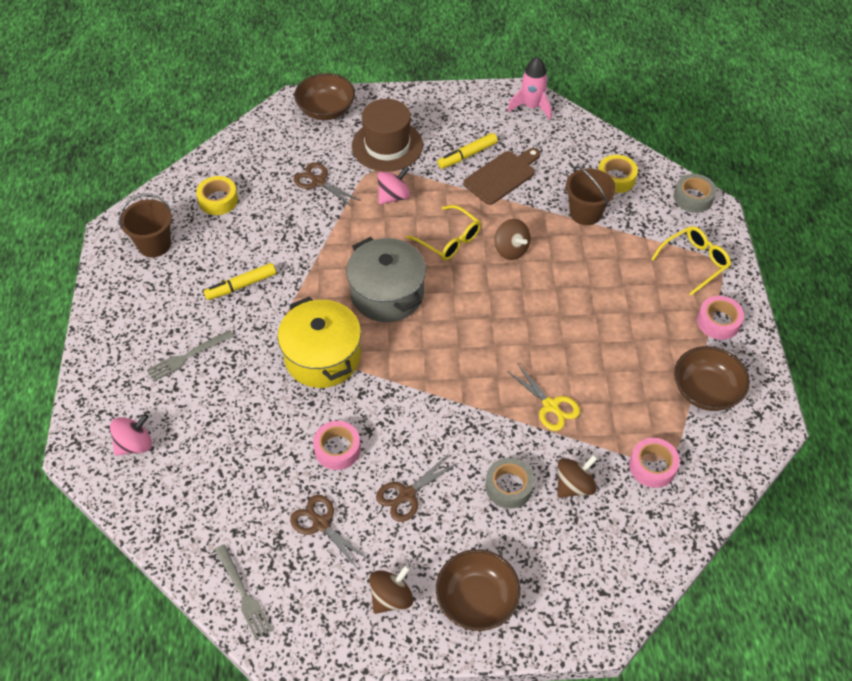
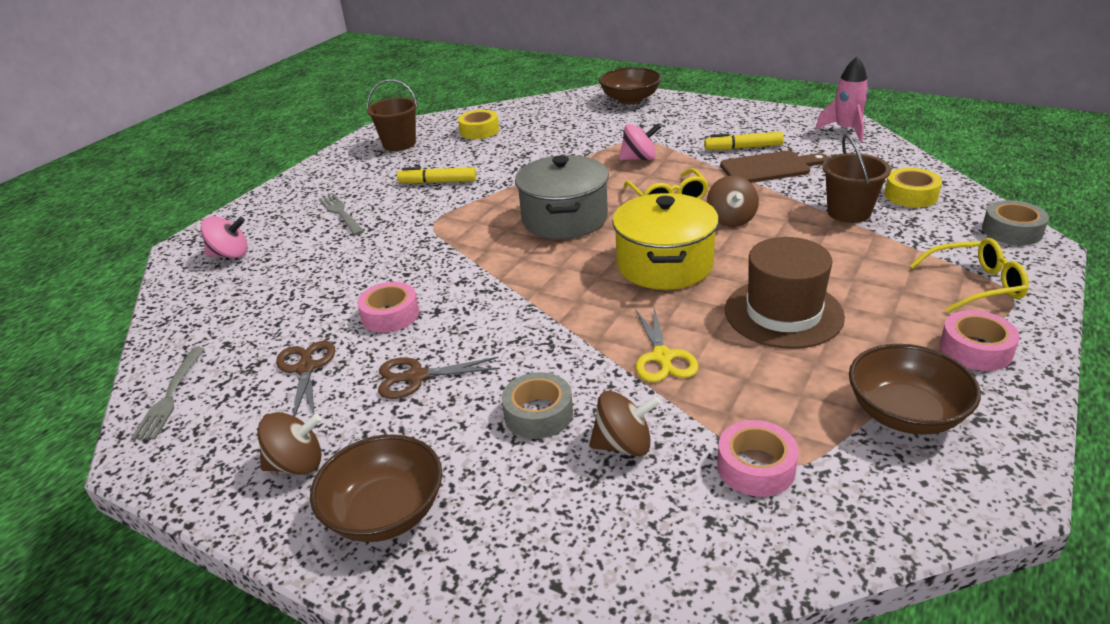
camera: 35 degrees right, 20 degrees down
grey fork [147,330,234,382] -> grey fork turned 60 degrees clockwise [319,194,364,235]
yellow pot [278,296,361,388] -> yellow pot moved to [612,193,719,290]
brown scissors [294,162,361,207] -> none
brown hat [352,99,423,172] -> brown hat moved to [725,237,845,349]

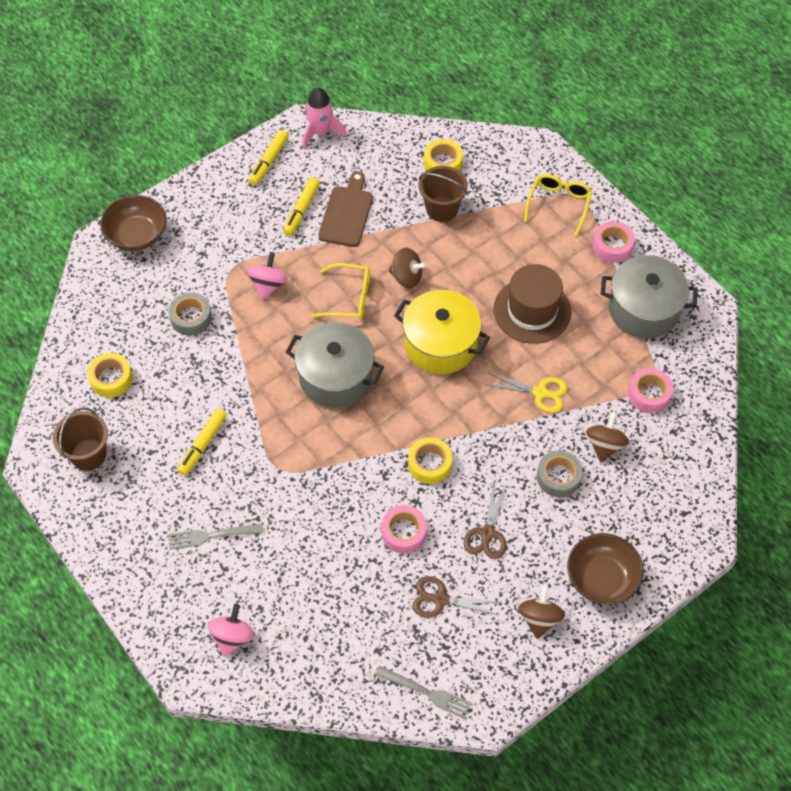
camera: 70 degrees left, 25 degrees up
brown bowl [849,344,981,435] -> grey pot [601,255,698,339]
grey tape [982,200,1049,245] -> grey tape moved to [168,292,212,336]
none -> yellow marker [249,130,289,185]
none -> yellow tape [408,437,452,484]

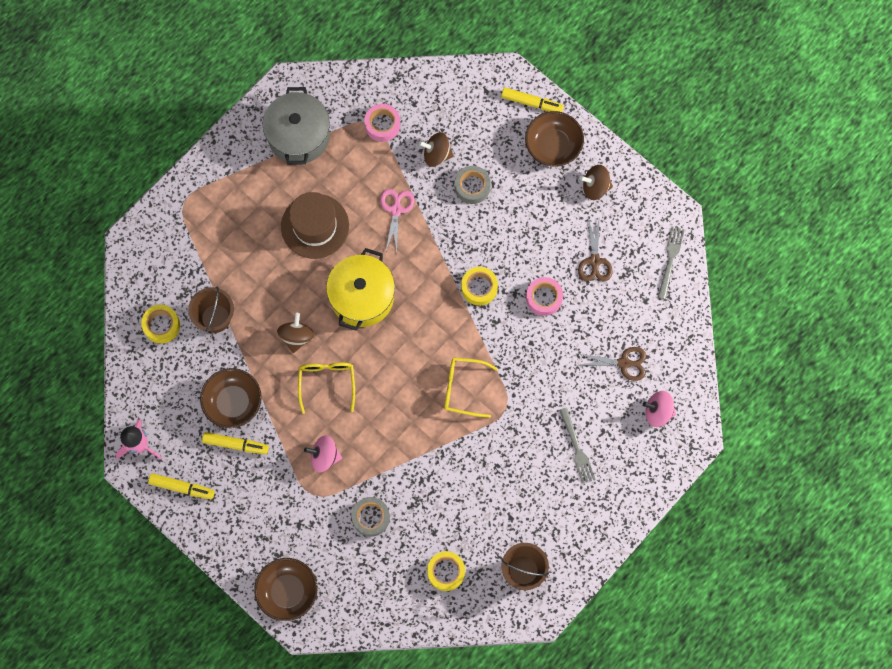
camera: 100 degrees left, 15 degrees up
yellow marker [178,408,227,476] -> yellow marker moved to [501,87,564,112]
grey pot [286,322,384,408] -> none
brown cutting board [318,171,373,247] -> brown bowl [200,368,262,428]
brown scissors [464,480,507,559] -> brown scissors moved to [579,347,646,381]
yellow scissors [485,373,567,413] -> pink scissors [380,189,414,254]
yellow glasses [524,174,592,235] -> yellow glasses moved to [444,358,498,418]
pink tape [593,221,635,263] -> none

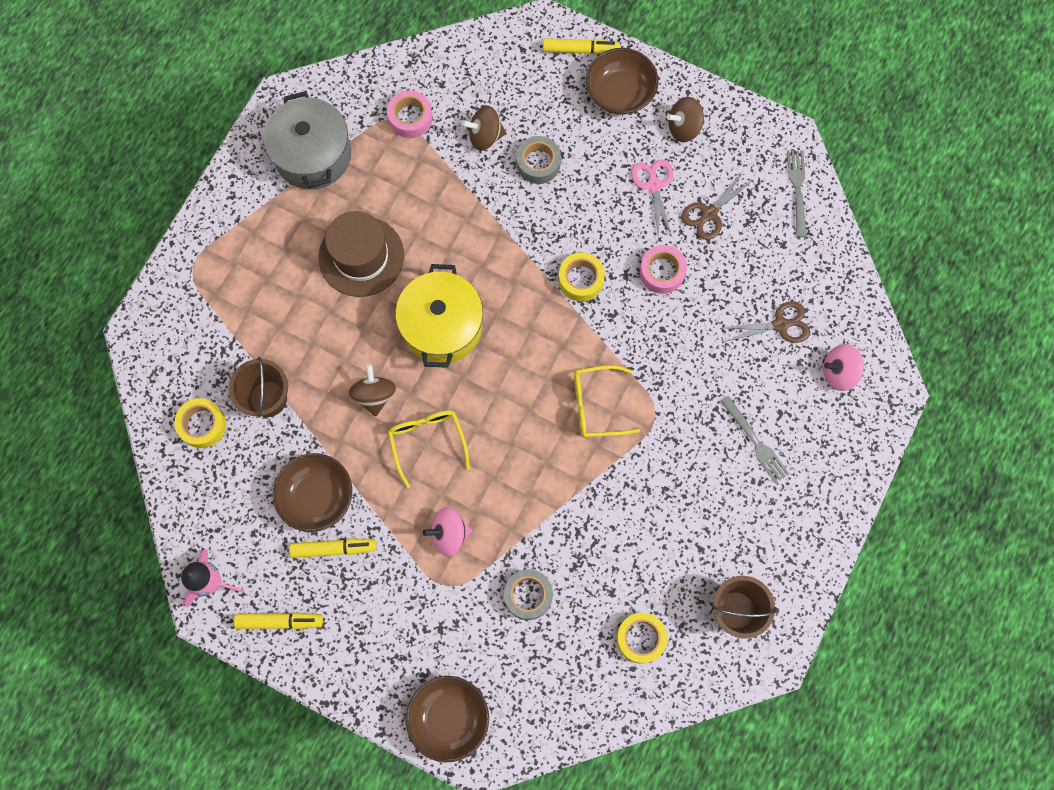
camera: 15 degrees left, 0 degrees up
pink scissors [380,189,414,254] -> pink scissors moved to [631,159,673,238]
brown scissors [578,216,613,281] -> brown scissors turned 60 degrees clockwise [681,172,753,240]

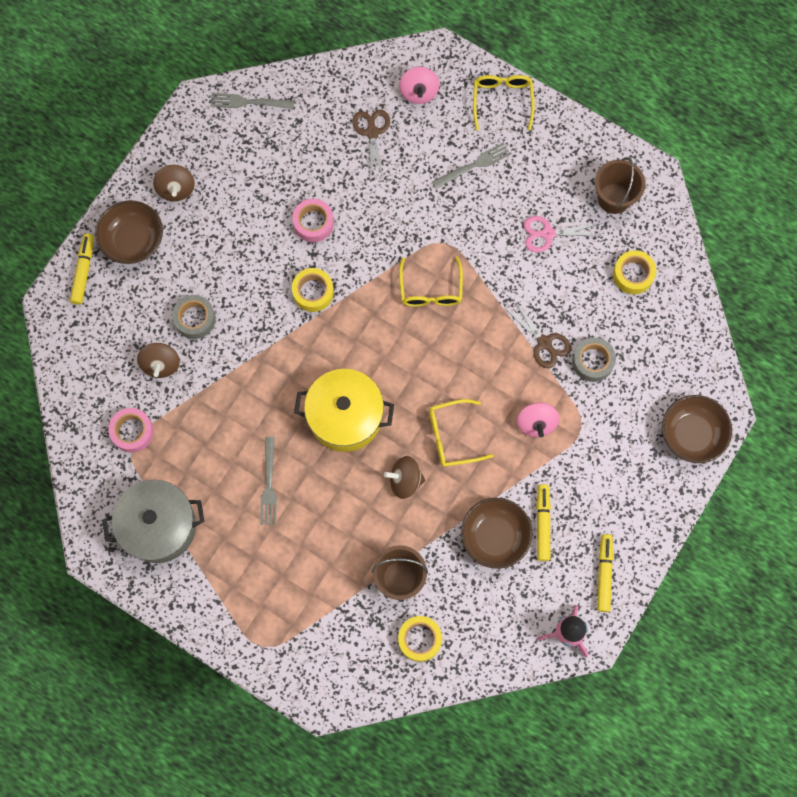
camera: 85 degrees left, 0 degrees up
brown hat [319,211,404,297] -> grey fork [260,437,277,525]
pink scissors [631,159,673,238] -> pink scissors moved to [523,216,602,252]
brown scissors [681,172,753,240] -> brown scissors moved to [505,301,571,368]
none -> yellow glasses [473,75,535,130]

